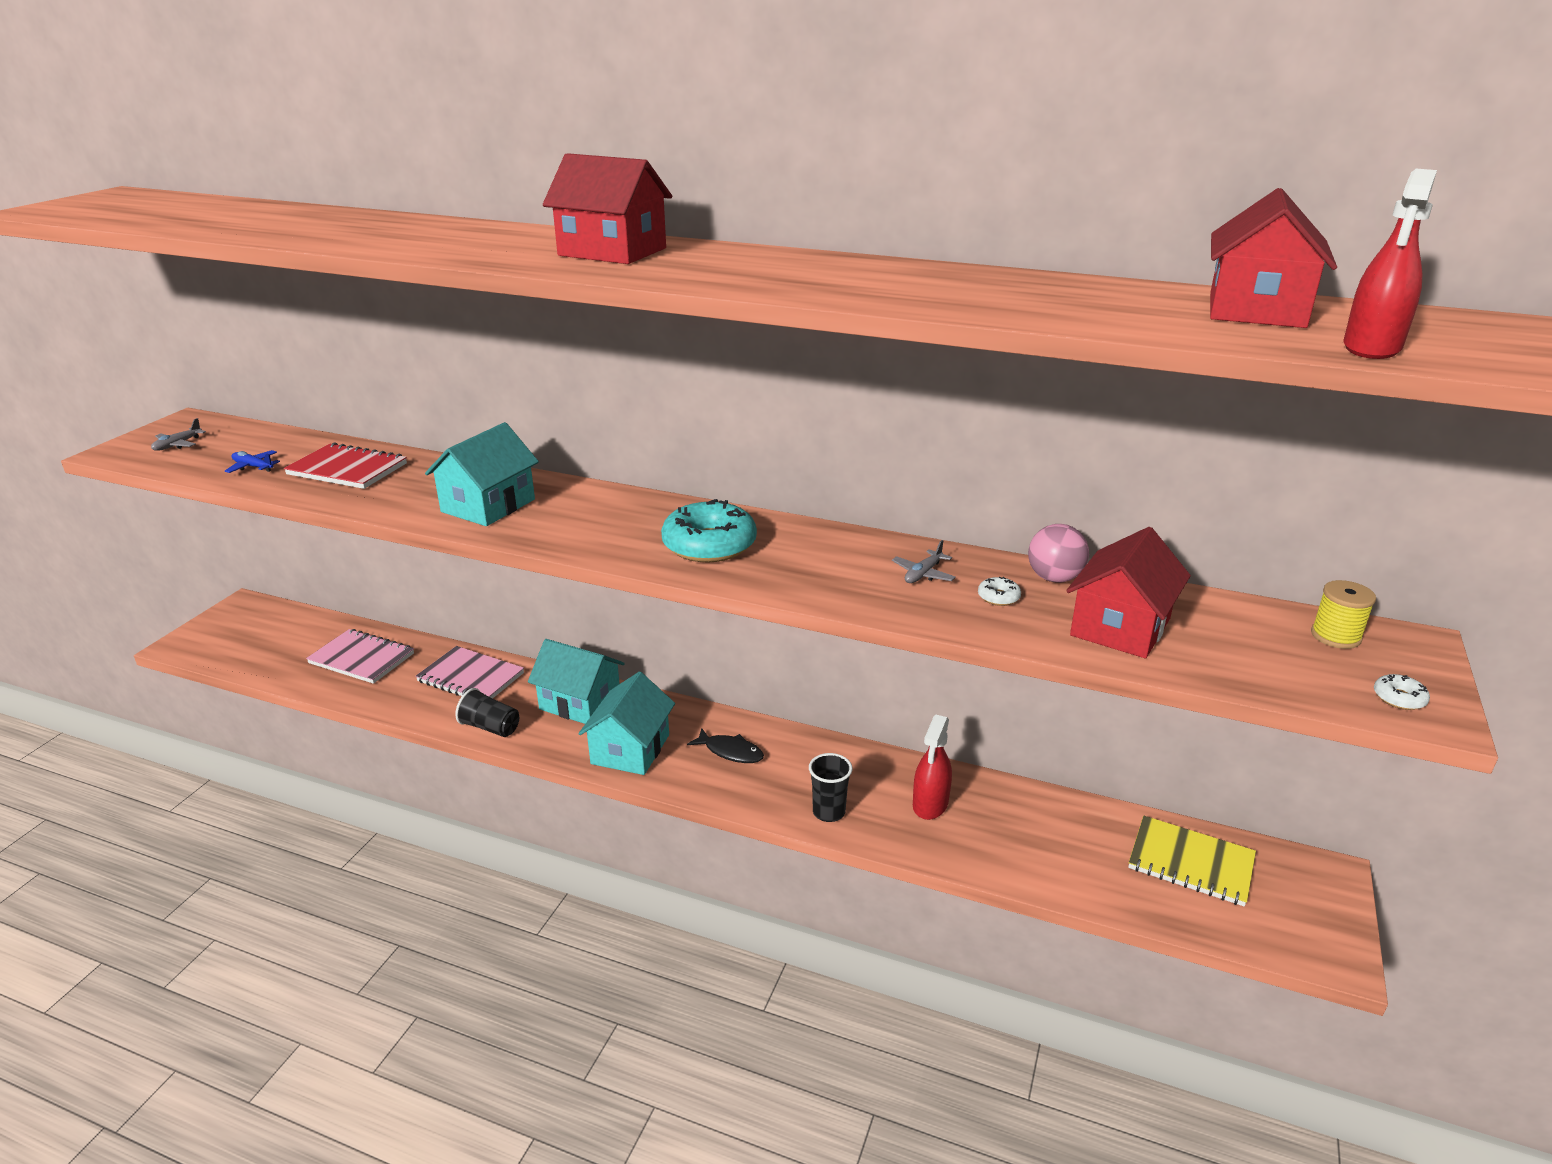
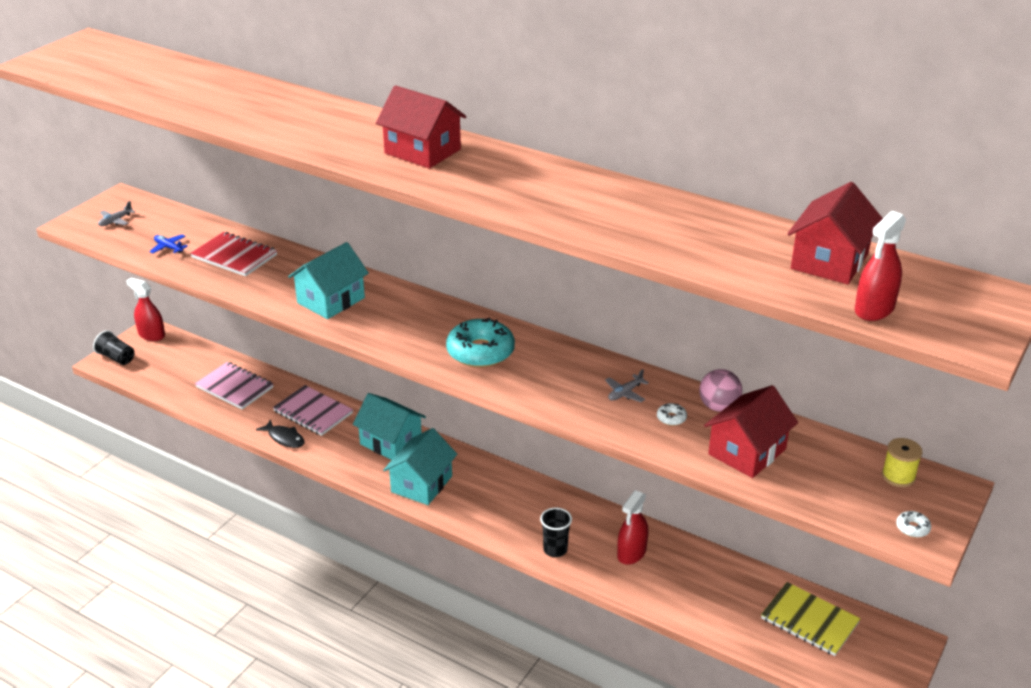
camera: 10 degrees right, 5 degrees up
black cup [455,688,519,737] -> black cup moved to [93,330,134,365]
black fish [687,728,764,763] -> black fish moved to [256,419,304,448]
none -> red spray bottle [126,278,165,341]

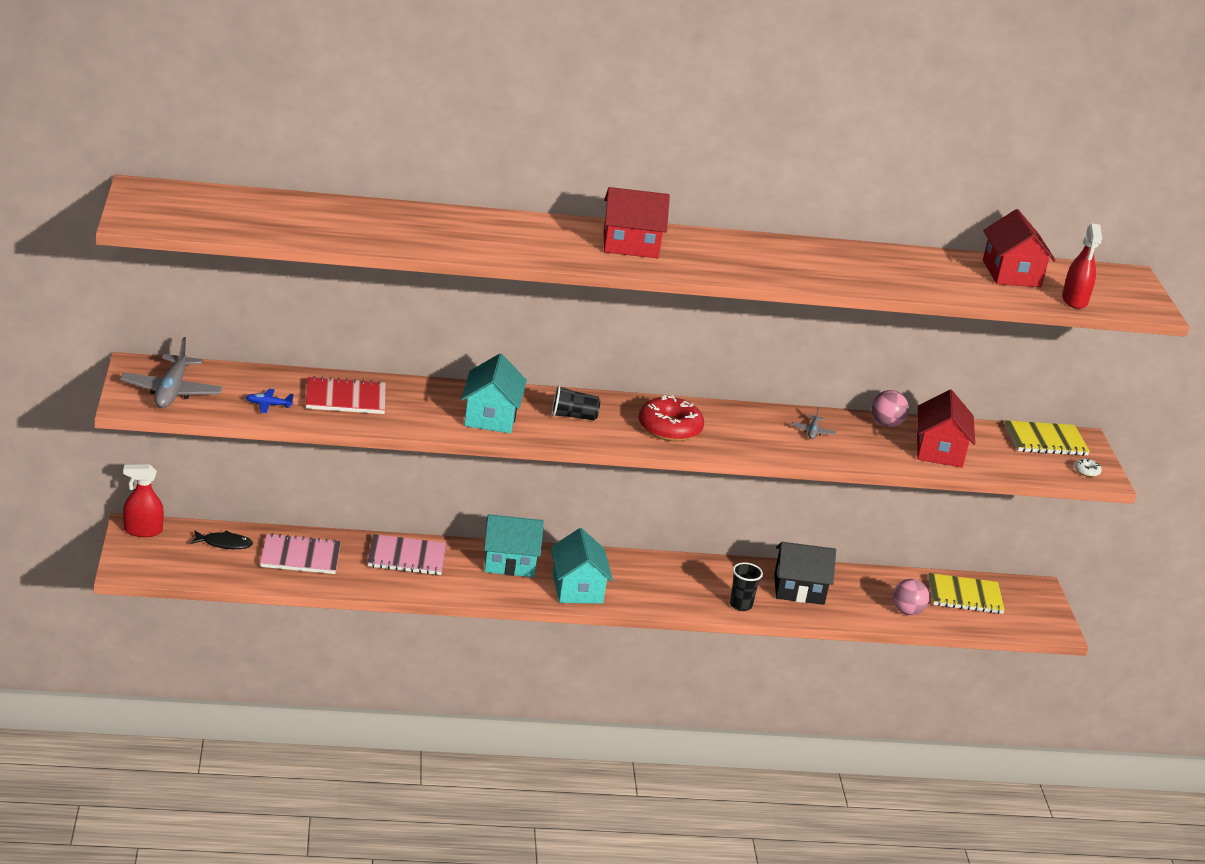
camera: 40 degrees left, 5 degrees down
black cup [93,330,134,365] -> black cup moved to [552,385,601,421]
grey plane [98,201,135,226] -> grey plane [120,337,223,408], size x2.13
black fish [256,419,304,448] -> black fish moved to [190,531,253,549]
turquoise donut [446,318,515,368] -> red donut [638,395,704,441]
red spray bottle [617,490,648,565] -> black house [774,542,836,605]
white donut [657,403,687,426] -> none
yellow spool [882,438,922,487] -> yellow notebook [1005,420,1090,456]
none -> pink ball [893,579,929,615]

